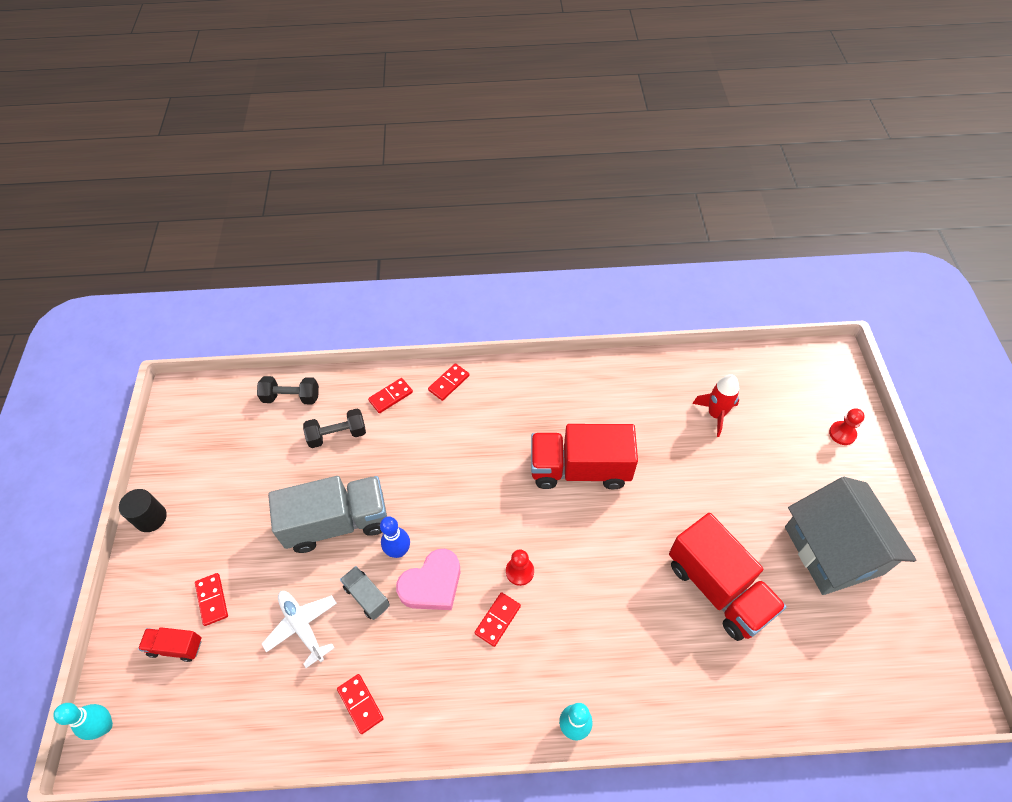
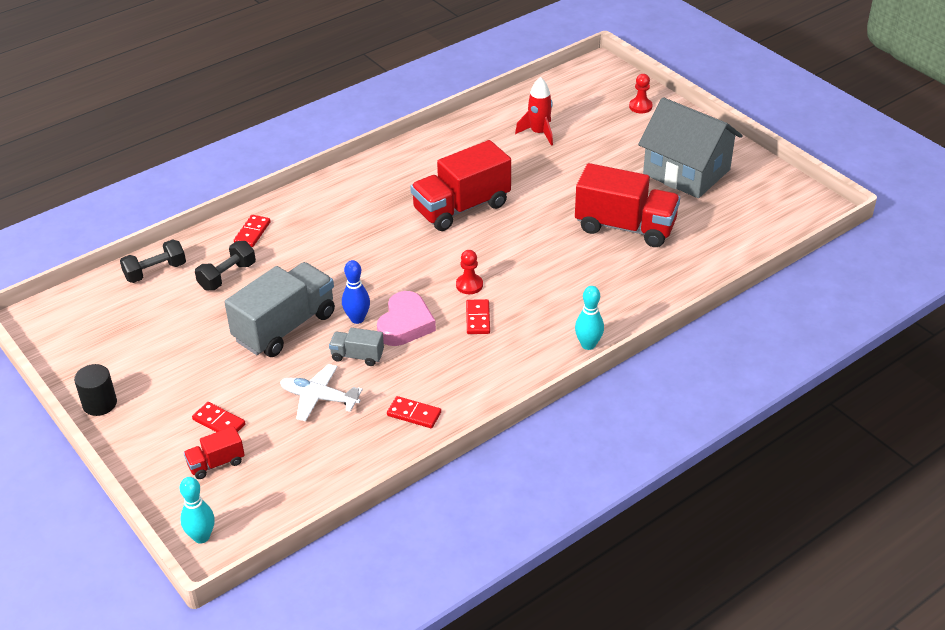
camera: 35 degrees left, 15 degrees down
red domino [428,363,469,401] -> none

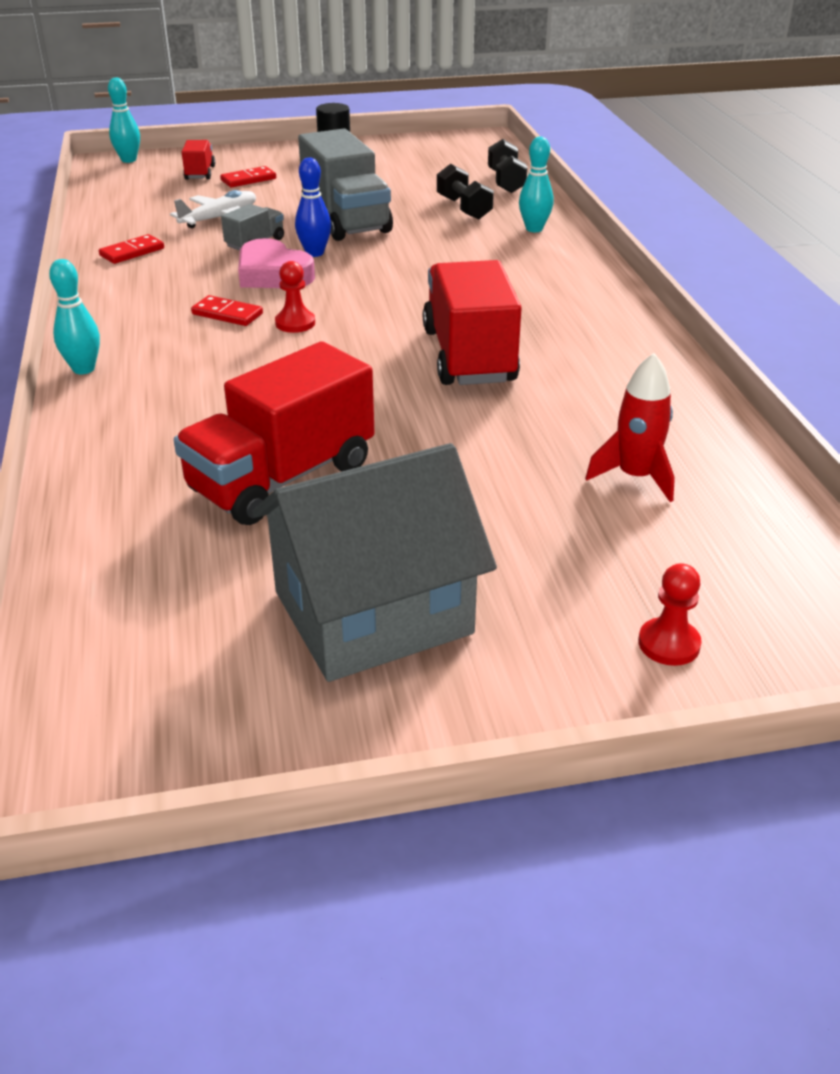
camera: 115 degrees right, 5 degrees down
red domino [234,215,271,247] -> turquoise bowling pin [519,137,554,232]

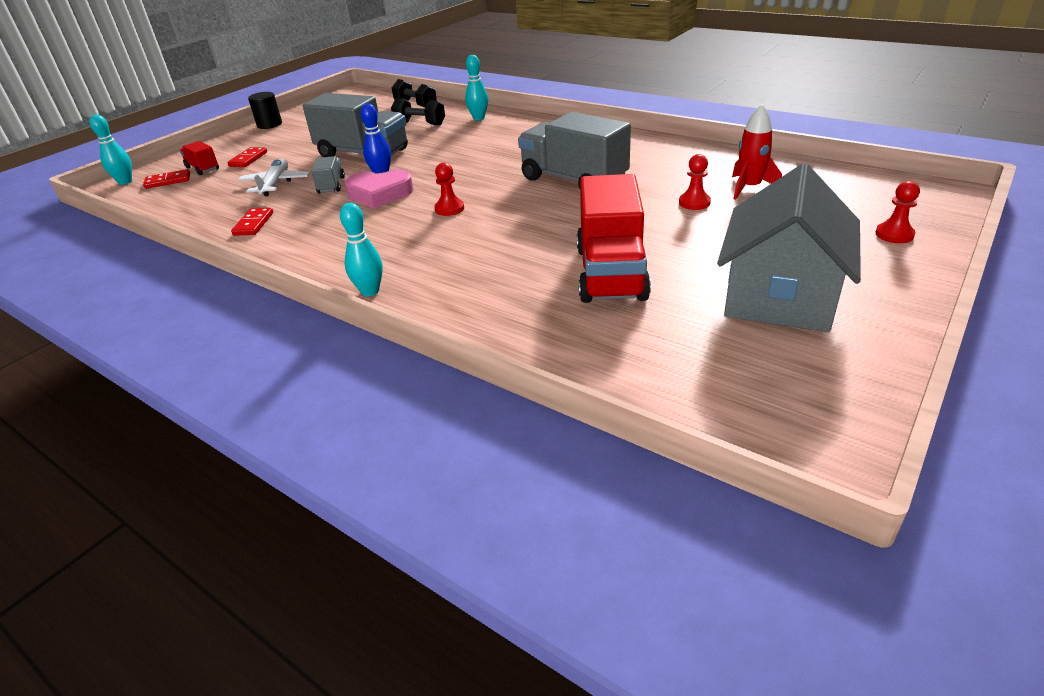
camera: 40 degrees left, 0 degrees up
red domino [191,295,263,326] -> red domino moved to [143,169,190,189]
red truck [423,260,522,385] -> grey truck [518,112,631,188]
none -> red pawn [679,154,711,210]

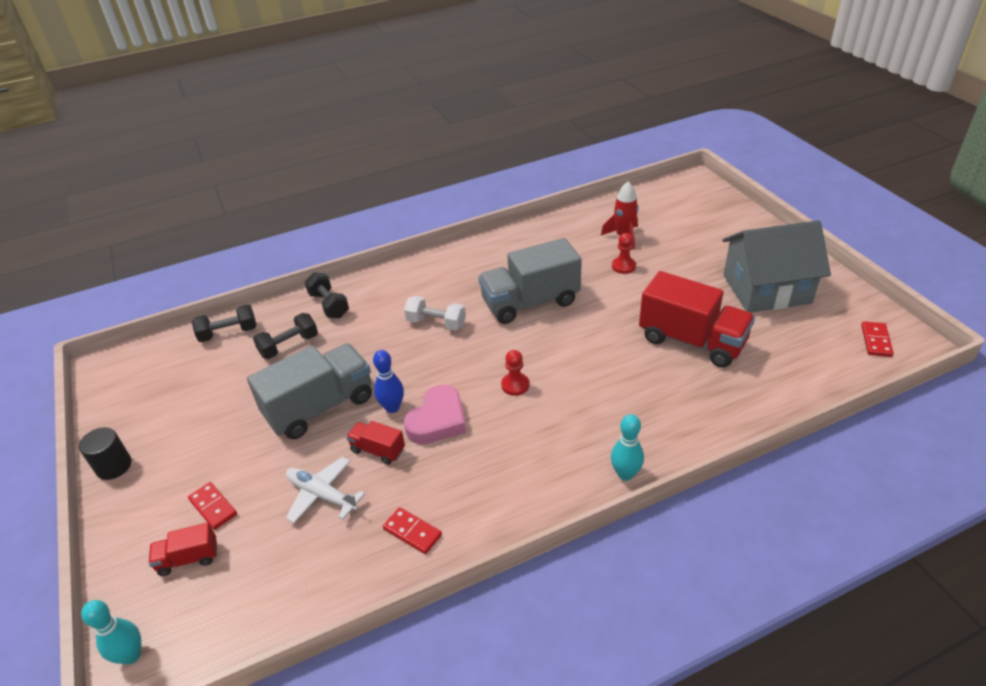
camera: 60 degrees left, 5 degrees up
red domino [143,169,190,189] -> red domino moved to [861,321,894,357]
grey truck [311,156,345,194] -> red truck [346,421,405,465]
turquoise bowling pin [465,55,488,120] -> black dumbbell [305,272,349,318]
grey house [717,163,861,332] -> grey house turned 60 degrees counterclockwise [722,220,831,313]
red pawn [875,181,920,243] -> none
none -> white dumbbell [404,296,466,331]

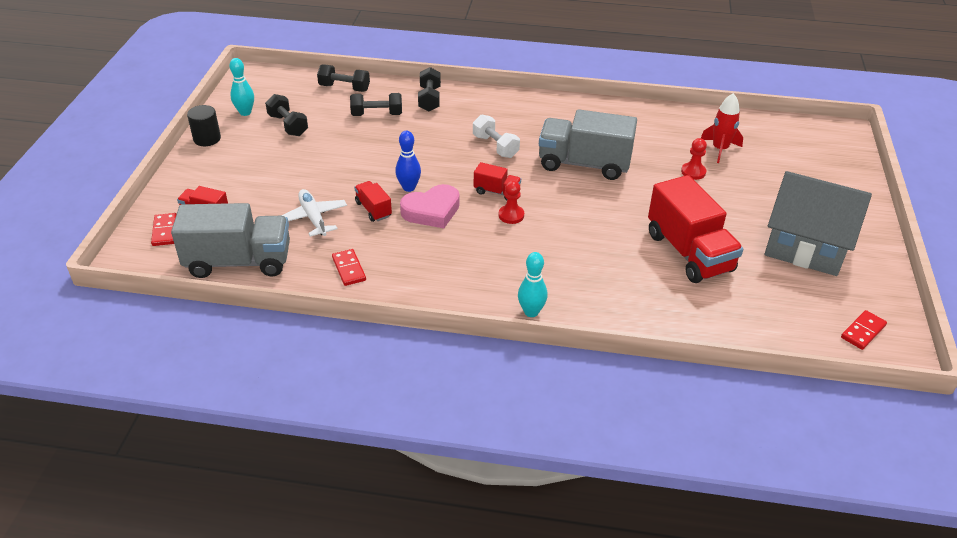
camera: 30 degrees right, 0 degrees up
turquoise bowling pin [81,600,141,665] -> turquoise bowling pin moved to [229,58,254,116]
red domino [188,482,237,530] -> red domino moved to [151,213,177,246]
grey truck [247,343,372,439] -> grey truck moved to [171,203,290,278]
none -> black dumbbell [265,94,308,136]
none -> red truck [474,162,521,201]

